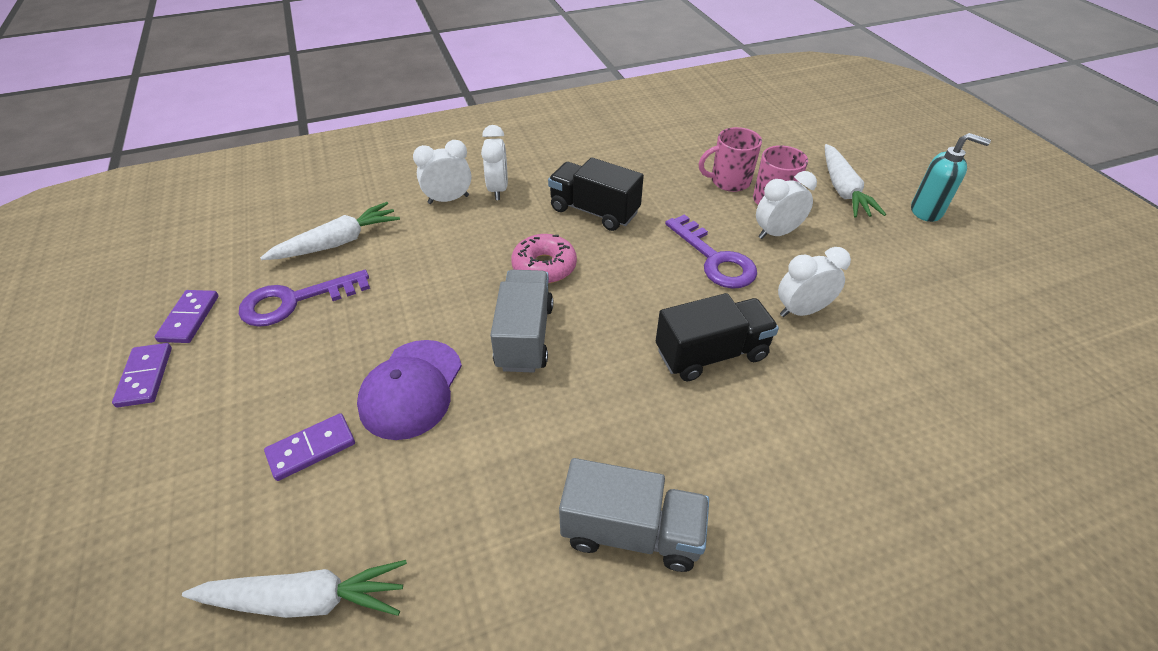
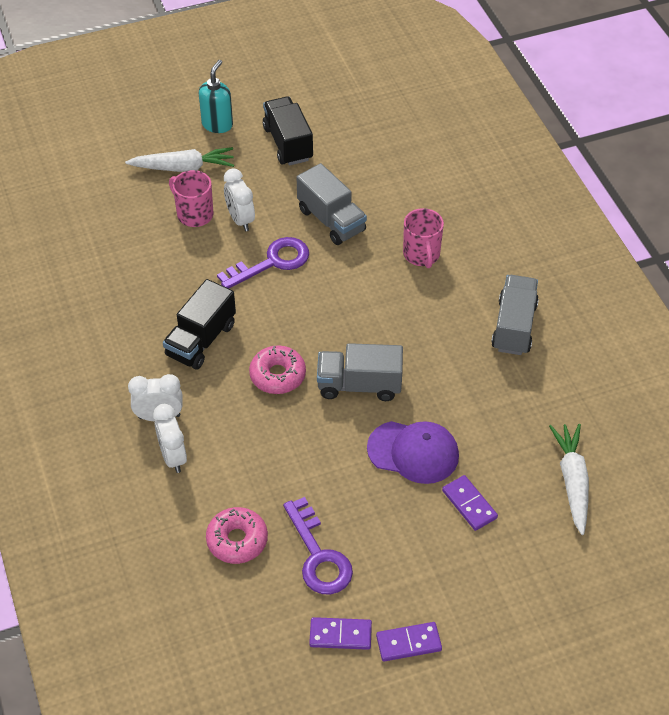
camera: 90 degrees left, 5 degrees up
white carrot [260,202,400,260] -> pink donut [206,507,268,564]
black truck [656,293,779,381] -> black truck moved to [263,96,313,166]
pink mug [699,127,762,192] -> pink mug moved to [403,208,444,268]
white clock [778,247,851,317] -> grey truck [297,163,367,245]

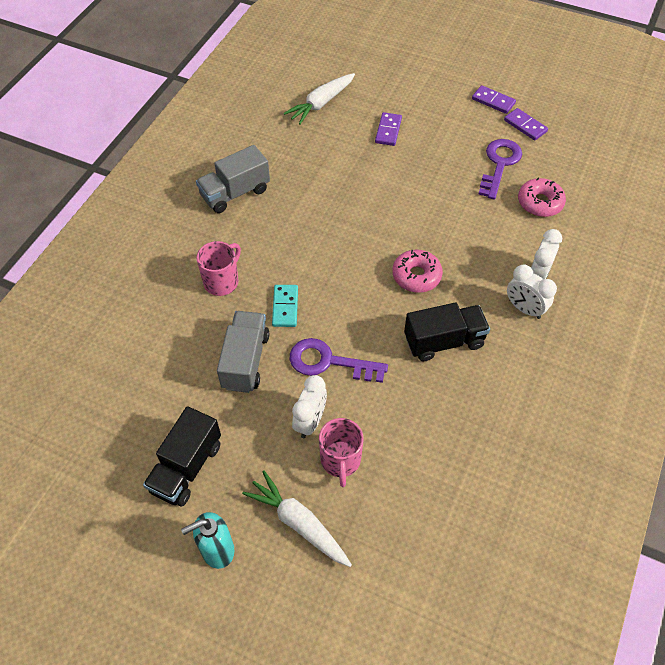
camera: 135 degrees left, 5 degrees up
grey truck [317,343,403,401] -> none
purple cap [367,421,459,484] -> none
none -> turquoise domino [272,285,298,327]

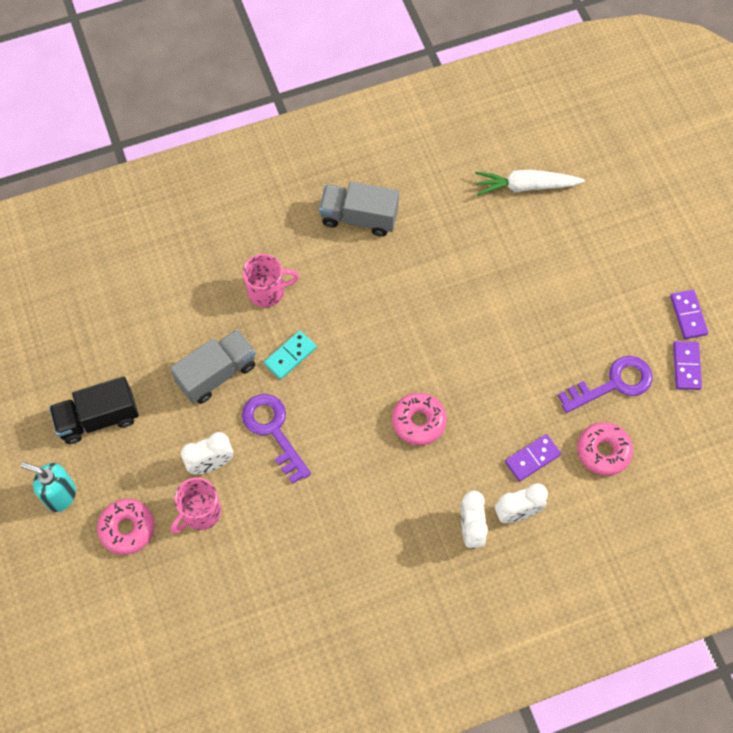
camera: 45 degrees right, 10 degrees up
white carrot [242,470,352,567] -> pink donut [97,499,155,555]
purple domino [375,112,402,146] -> purple domino moved to [505,434,561,482]
black truck [404,303,490,361] -> none

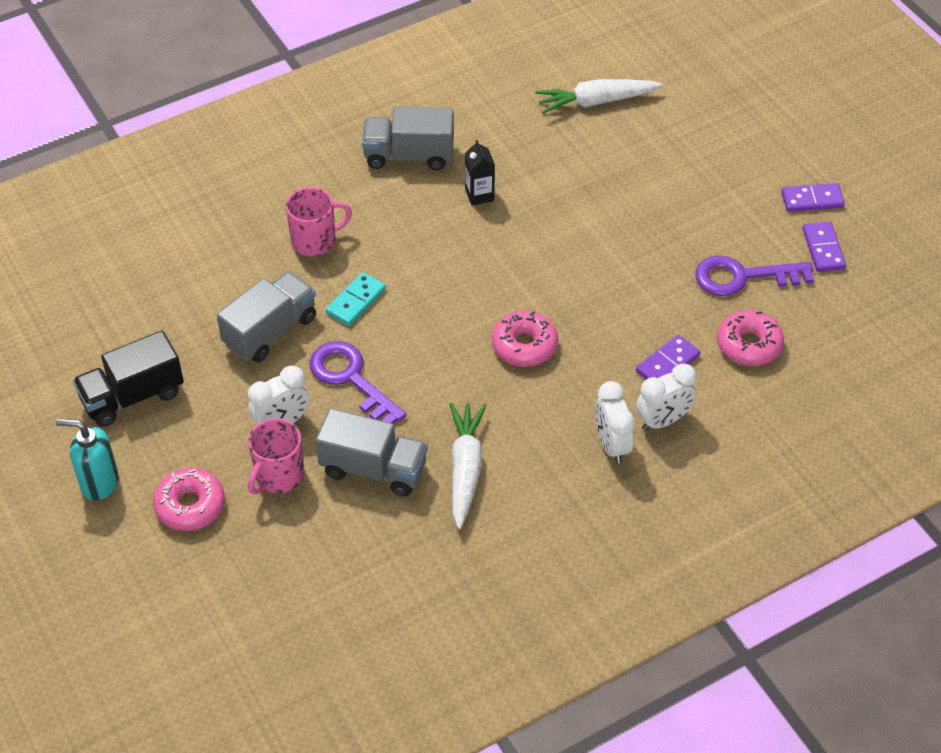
camera: 10 degrees left, 15 degrees down
purple key [558,356,653,413] -> purple key turned 150 degrees counterclockwise [695,255,814,296]
purple domino [670,290,708,339] -> purple domino turned 75 degrees counterclockwise [781,183,845,212]
none -> grey truck [316,408,428,497]
none -> white carrot [449,402,487,529]
none -> black carton [465,140,495,205]

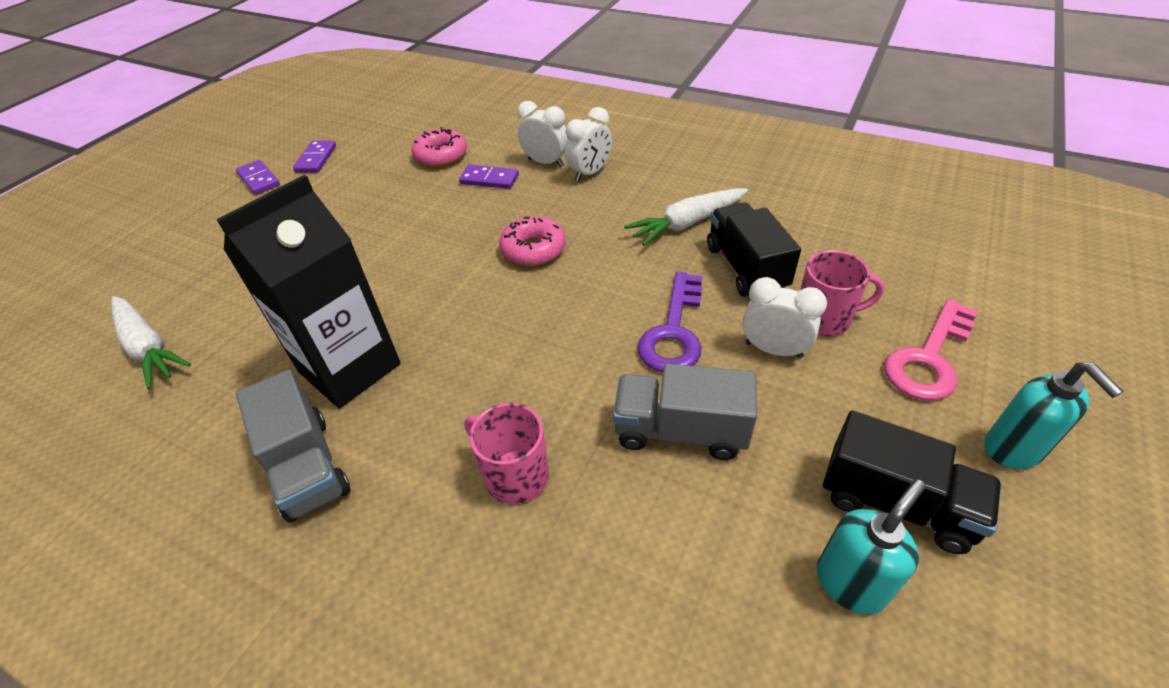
camera: 120 degrees left, 5 degrees down
pink donut [153,468,225,531] -> pink key [885,299,978,400]
grey truck [316,408,428,497] -> black truck [707,203,801,297]
turquoise domino [326,272,386,326] -> none
black carton [465,140,495,205] -> black carton [216,175,401,408], size x2.44
purple key [695,255,814,296] -> none
purple domino [802,222,846,272] -> purple domino turned 45 degrees counterclockwise [293,141,336,172]
none -> turquoise soap dispenser [817,479,926,614]

